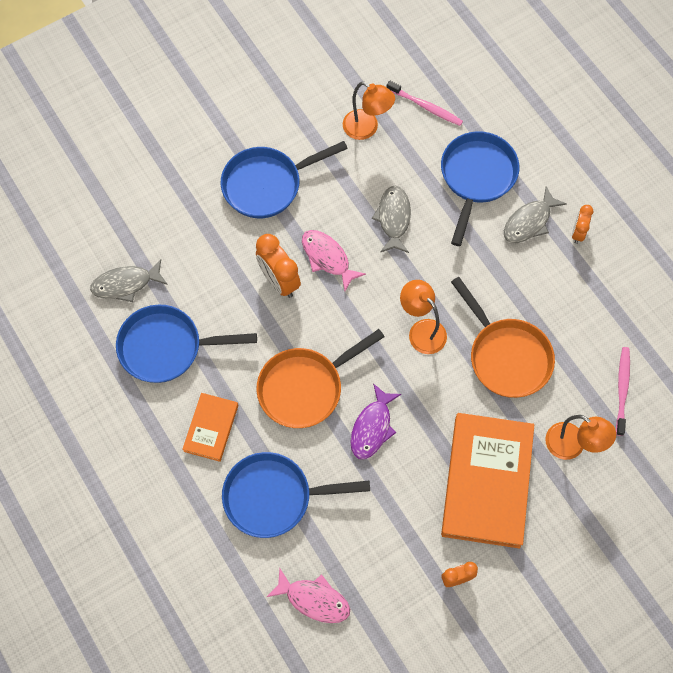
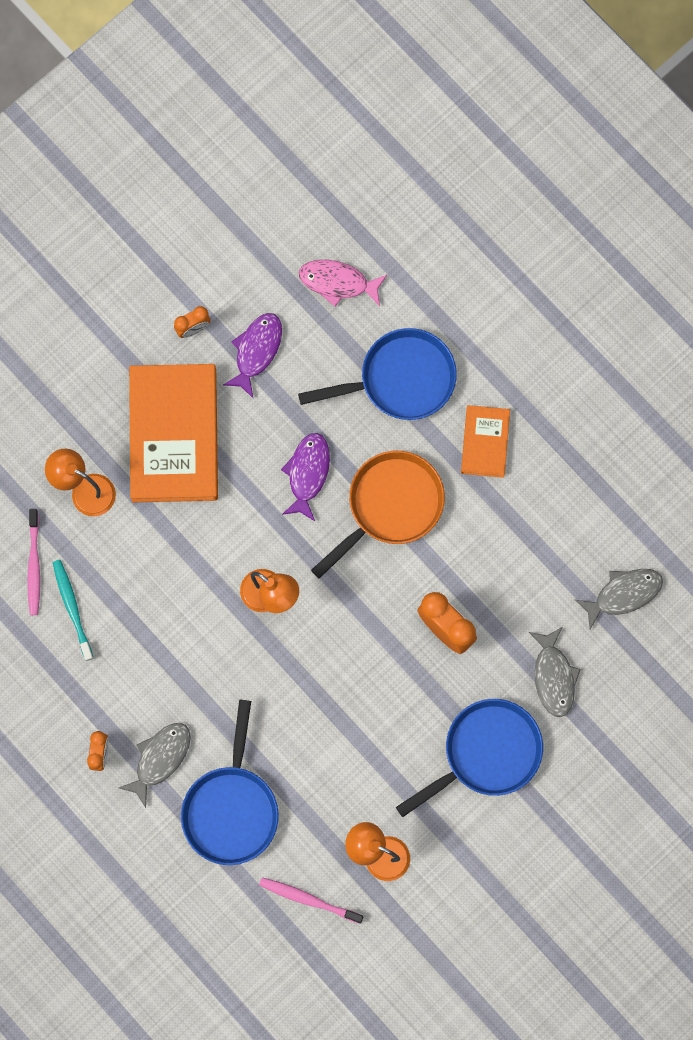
camera: 170 degrees right, 10 degrees up
blue pan [116,304,257,383] -> none
pink fish [302,230,366,291] -> none
grey fish [372,186,411,253] -> grey fish moved to [529,627,581,717]
orange pan [451,277,555,398] -> none
none -> turquoise toothbrush [53,560,94,661]
none -> purple fish [223,313,282,398]

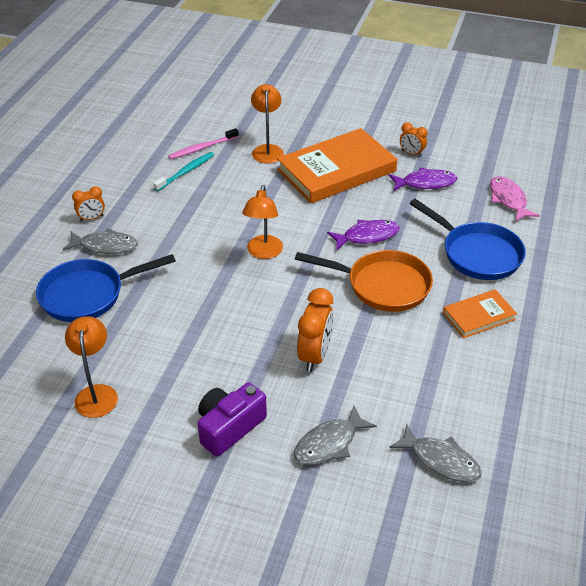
camera: 60 degrees right, 35 degrees down
pink toothbrush [259,877,363,924] -> none
blue pan [396,699,543,817] -> purple camera [198,382,267,457]

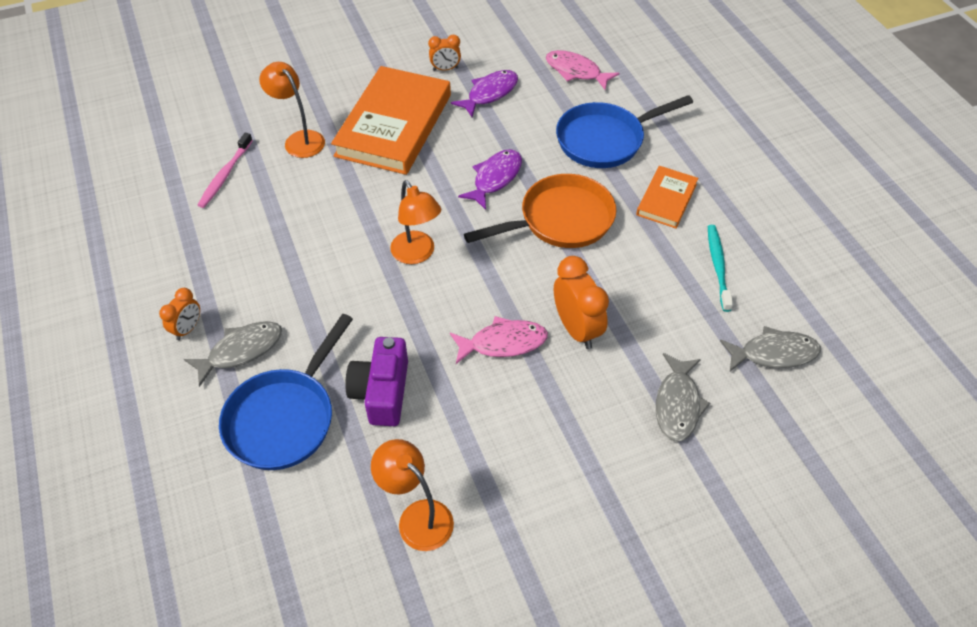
camera: 40 degrees left, 10 degrees up
turquoise toothbrush [153,152,214,191] -> turquoise toothbrush moved to [708,225,733,312]
purple camera [198,382,267,457] -> purple camera moved to [345,337,408,426]
blue pan [409,199,526,280] -> blue pan turned 150 degrees clockwise [556,95,693,168]
none -> pink fish [450,316,548,364]

